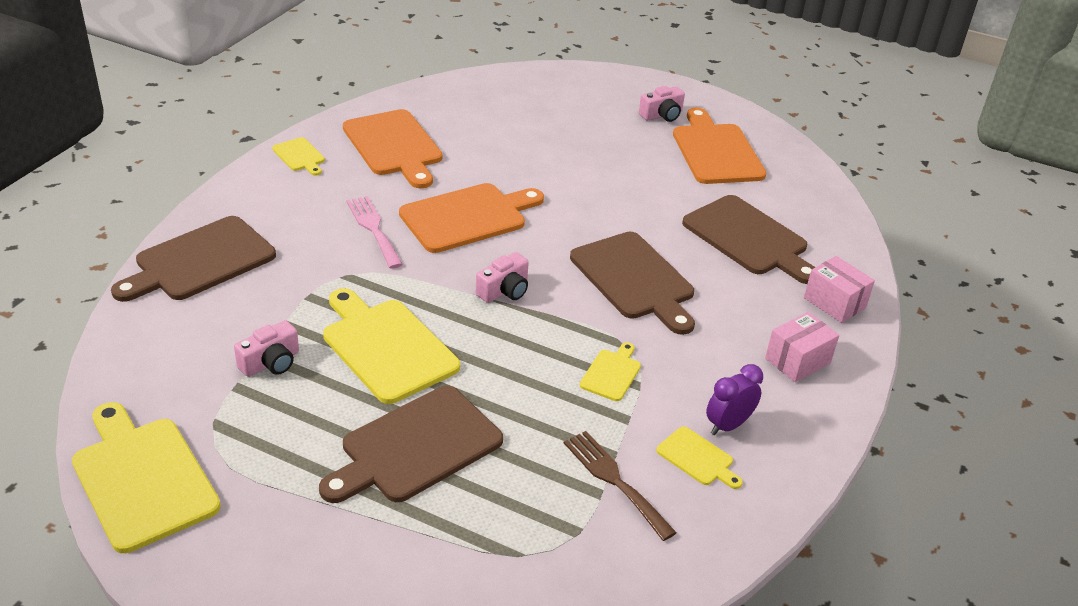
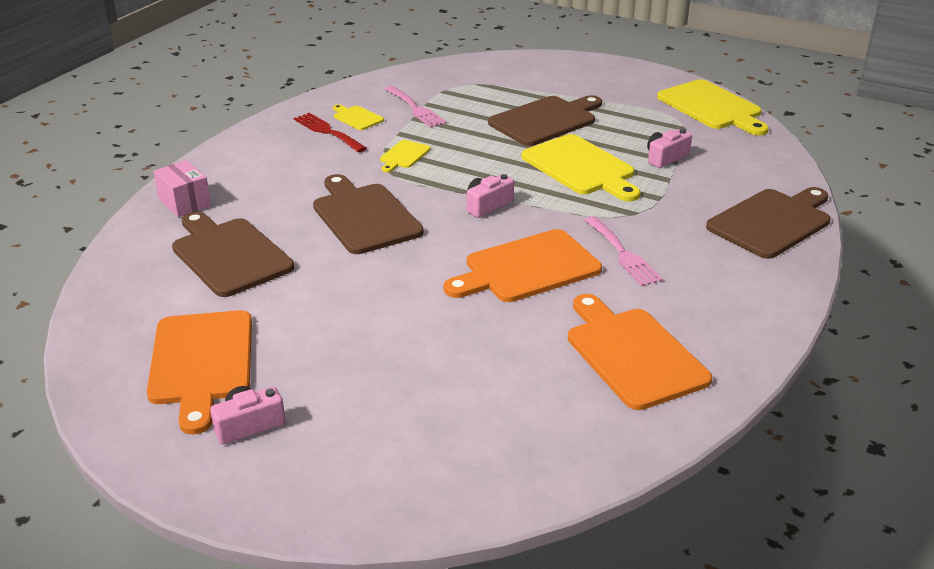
camera: 175 degrees left, 5 degrees down
yellow cutting board [272,137,325,176] -> none
brown fork [564,431,677,541] -> pink fork [384,86,447,128]
purple clock [706,364,763,435] -> red fork [294,113,367,153]
pink box [765,312,839,382] -> none

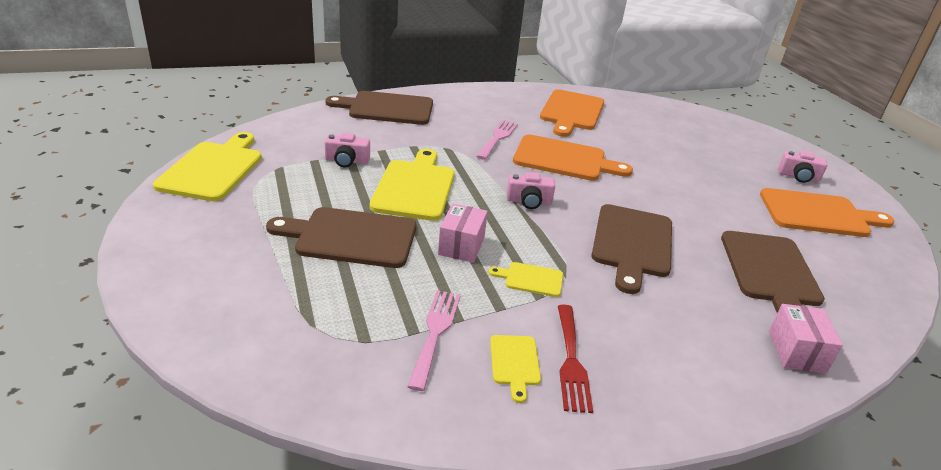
camera: 140 degrees left, 0 degrees up
orange cutting board [147,310,252,434] -> orange cutting board turned 60 degrees clockwise [760,188,895,237]
yellow cutting board [380,140,431,172] -> yellow cutting board turned 150 degrees counterclockwise [489,262,563,297]
none -> pink box [438,203,488,263]

